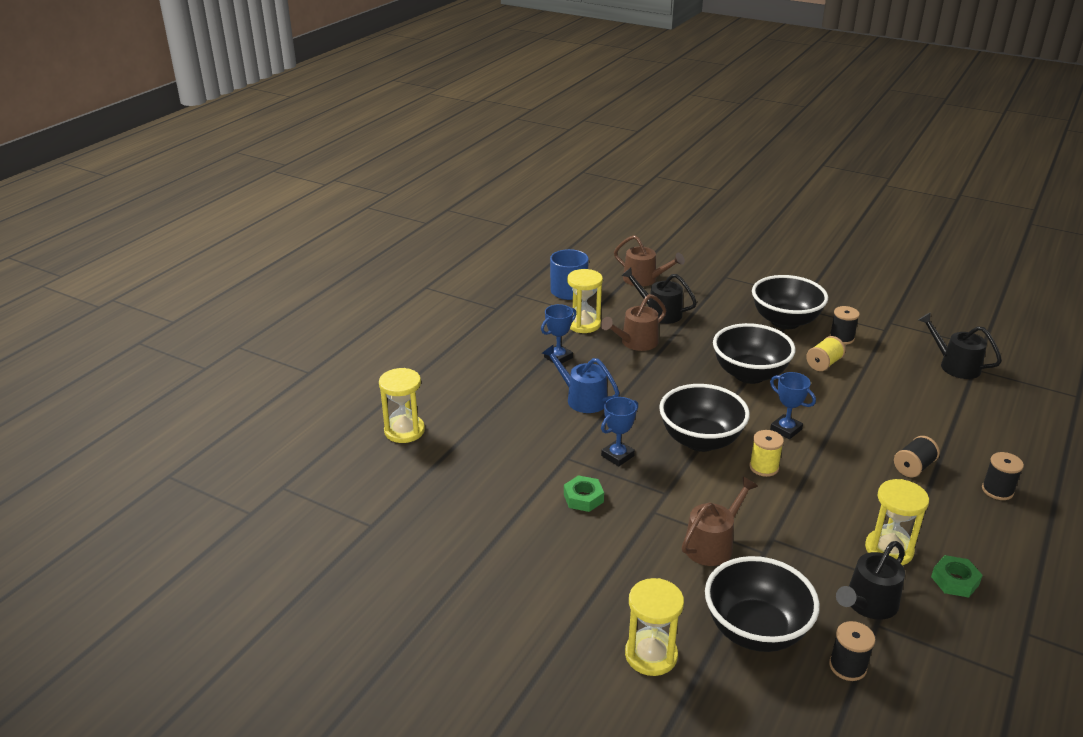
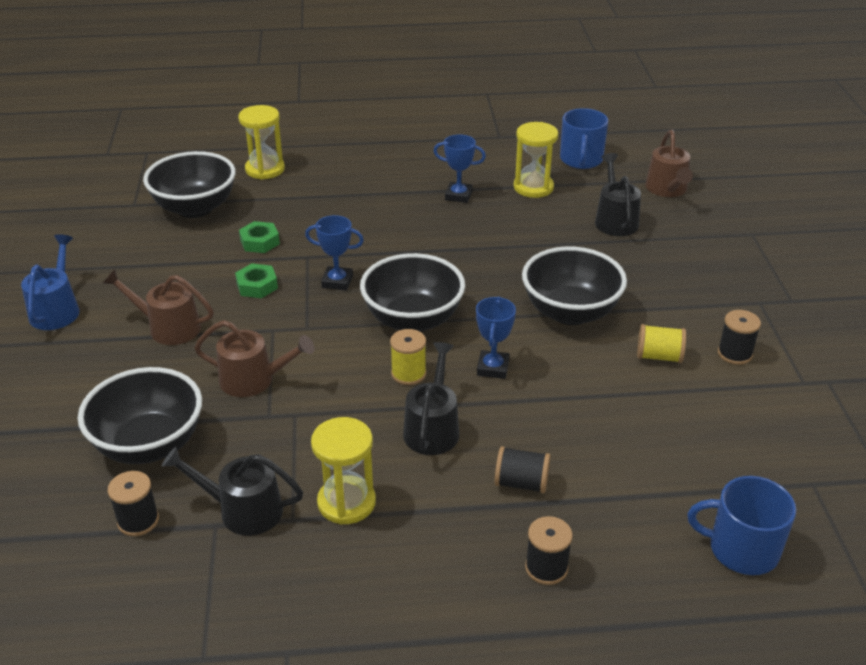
camera: 55 degrees right, 5 degrees up
blue watering can [542,345,619,413] -> blue watering can moved to [21,234,80,330]
brown watering can [601,294,666,351] -> brown watering can moved to [102,269,214,345]
yellow hourglass [625,578,684,676] -> none
black bowl [752,275,828,329] -> black bowl moved to [143,151,236,218]
black watering can [918,312,1002,379] -> black watering can moved to [403,342,459,455]
green nut [931,555,983,598] -> green nut moved to [239,221,280,253]
none -> blue mug [687,476,796,575]

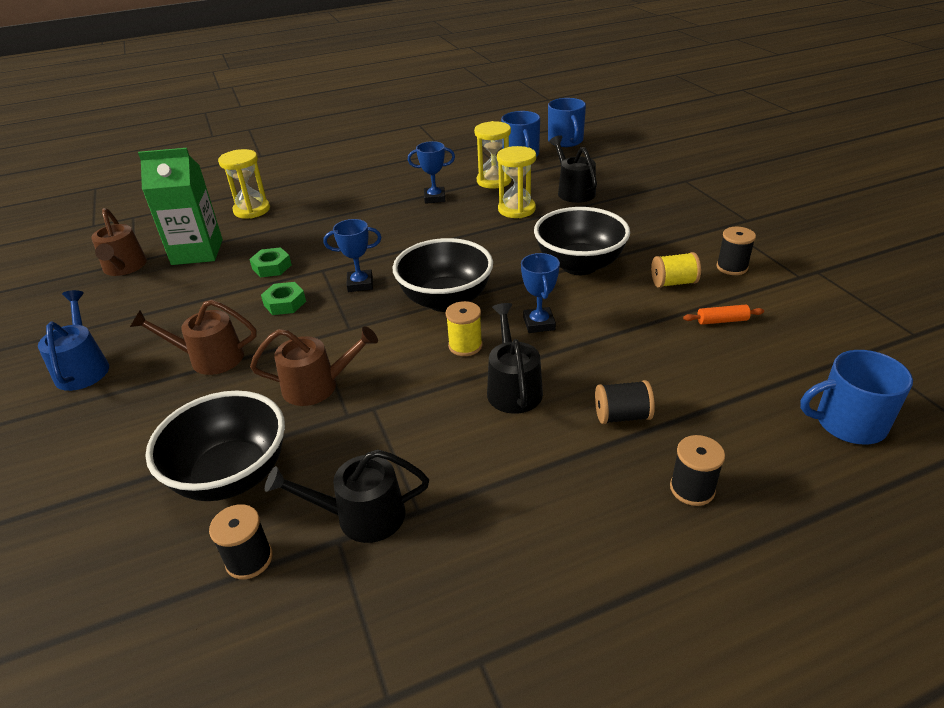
camera: 15 degrees left, 0 degrees up
black bowl [143,151,236,218] -> green carton [138,148,223,265]
yellow hourglass [311,417,376,524] -> yellow hourglass moved to [497,146,536,218]
brown watering can [645,130,693,197] -> brown watering can moved to [91,208,147,276]
none -> blue mug [548,98,586,147]
none -> orange rolling pin [683,305,764,325]

